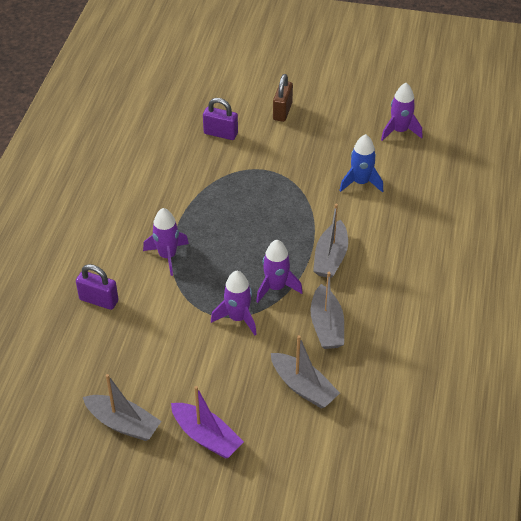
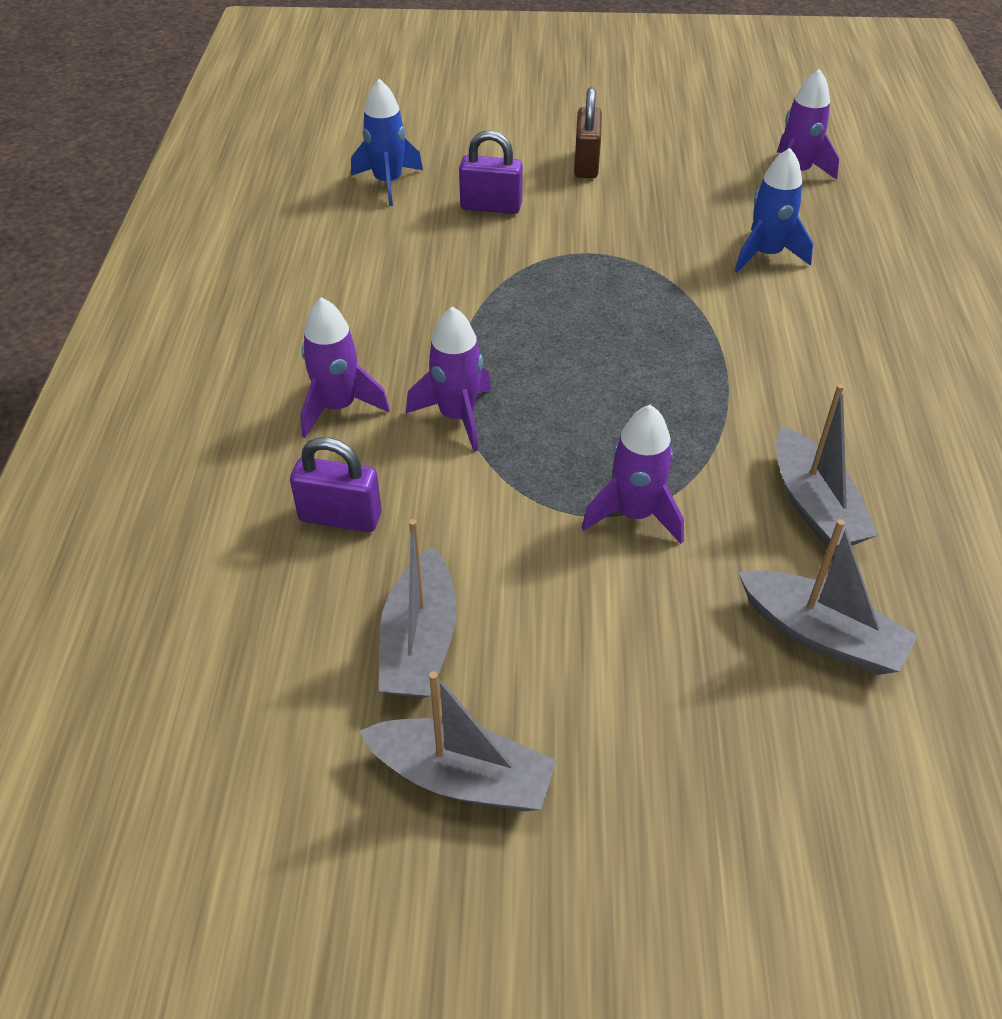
camera: 10 degrees left, 0 degrees up
purple boat [171,386,244,459] -> none
purple rocket [256,240,303,303] -> purple rocket moved to [300,297,390,438]
grey boat [313,204,348,278] -> grey boat moved to [379,519,457,698]
none -> blue rocket [351,79,423,206]

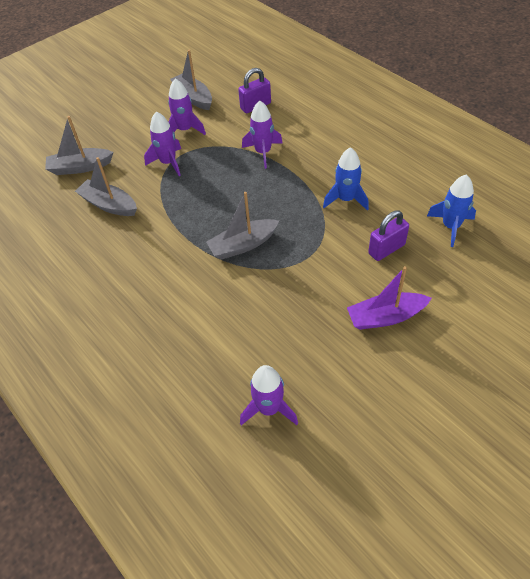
camera: 140 degrees right, 5 degrees up
purple rocket [300,297,390,438] -> purple rocket moved to [168,79,206,135]
grey boat [359,671,556,811] -> grey boat moved to [206,192,279,260]
brown padlock [574,88,602,178] -> purple boat [347,266,432,330]
blue rocket [735,148,813,273] -> blue rocket moved to [323,147,369,211]

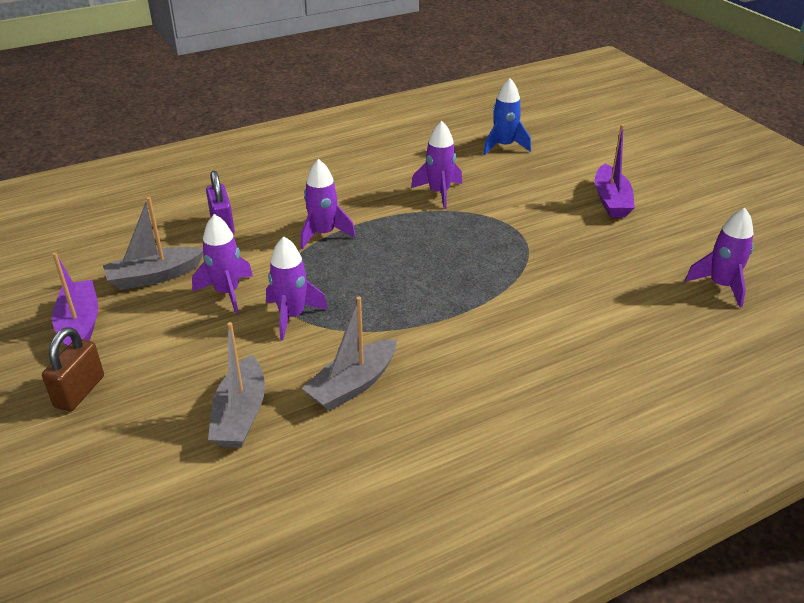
camera: 80 degrees left, 15 degrees down
grey boat [206,192,279,260] -> none
blue rocket [323,147,369,211] -> purple rocket [411,121,462,209]
purple padlock [368,210,409,261] -> none
none -> brown padlock [42,327,104,411]
none -> purple boat [52,252,98,347]

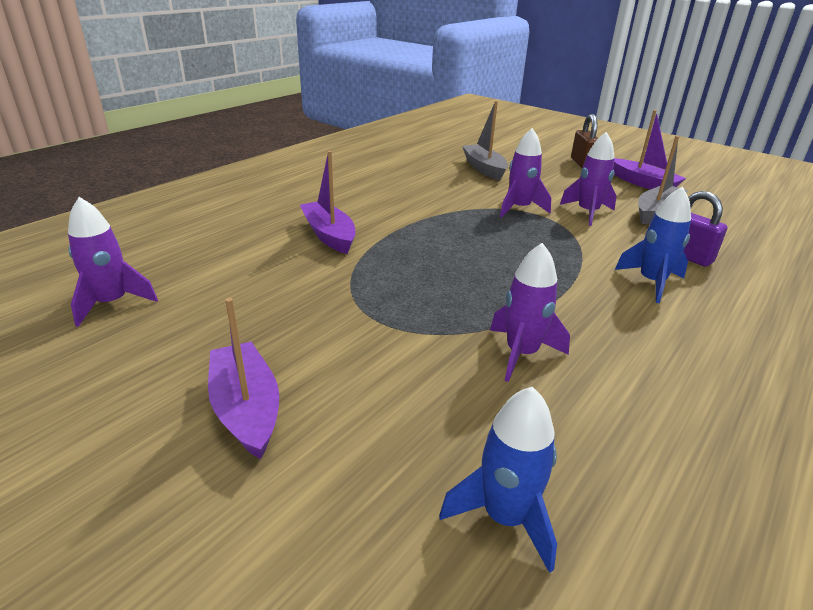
camera: 155 degrees right, 5 degrees down
purple rocket [301,159,356,249] -> none
grey boat [301,296,397,411] -> none
none -> purple boat [300,151,356,254]
none -> blue rocket [615,186,691,303]

